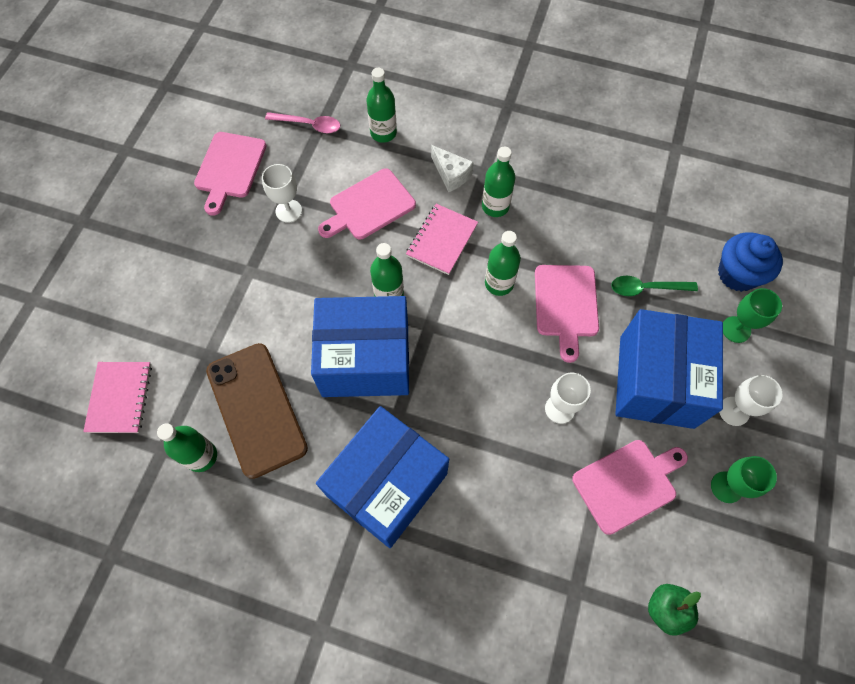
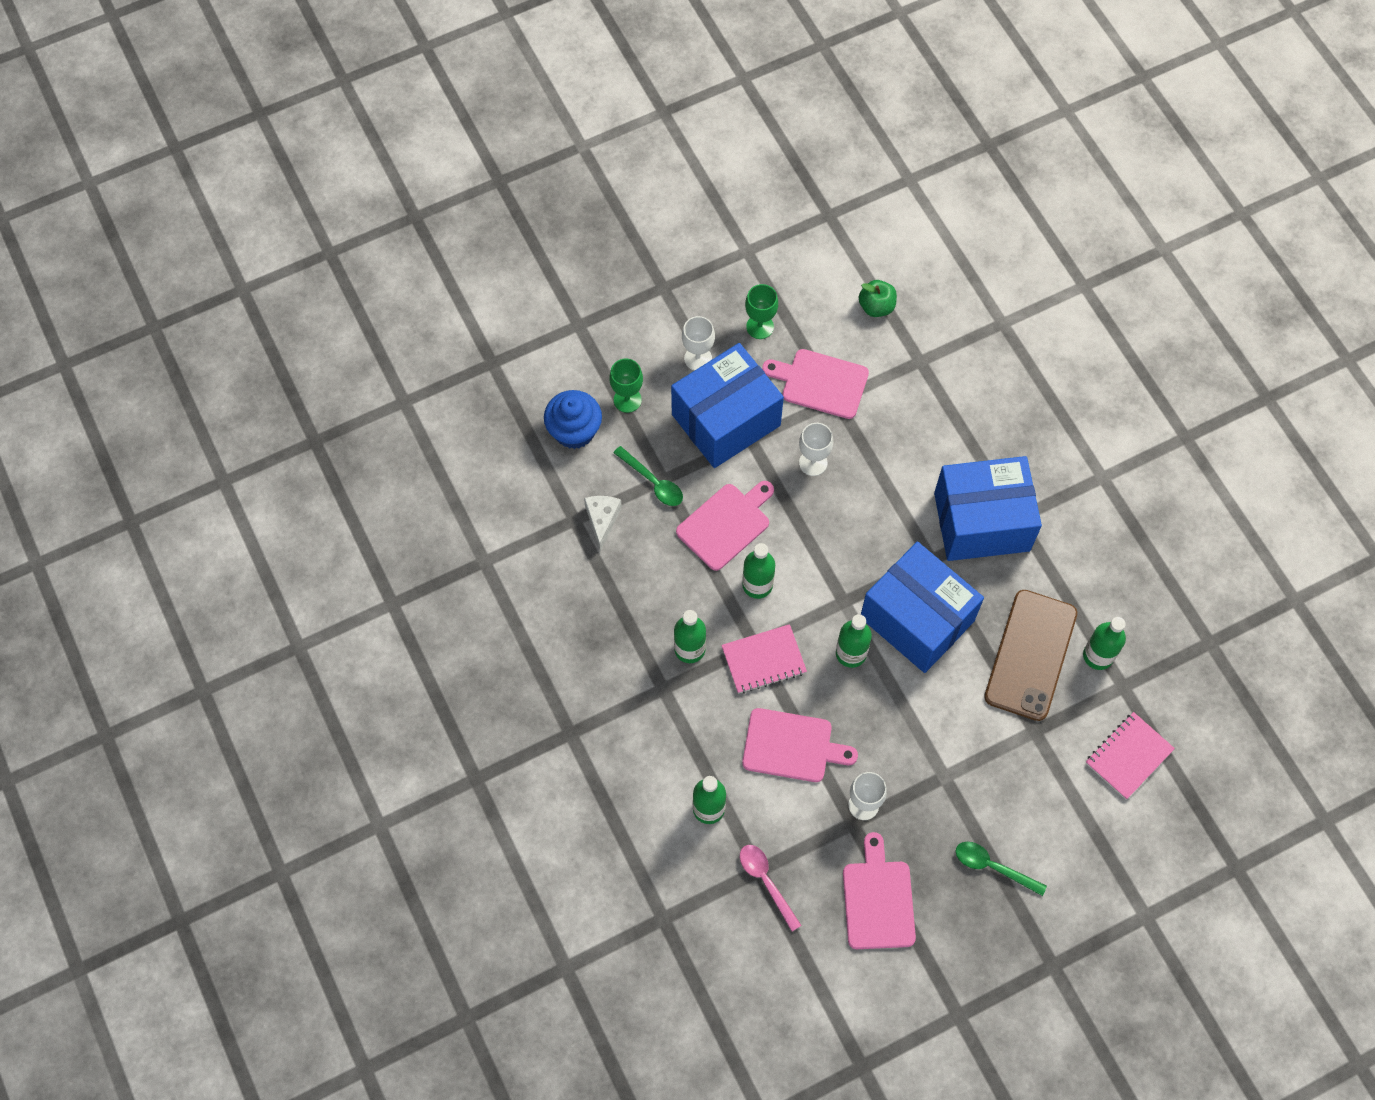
camera: 135 degrees left, 0 degrees up
pink cutting board [194,132,267,216] -> pink cutting board turned 60 degrees counterclockwise [843,832,916,949]
white cheese [431,145,474,192] -> white cheese moved to [584,496,622,551]
none -> green spoon [955,842,1047,896]

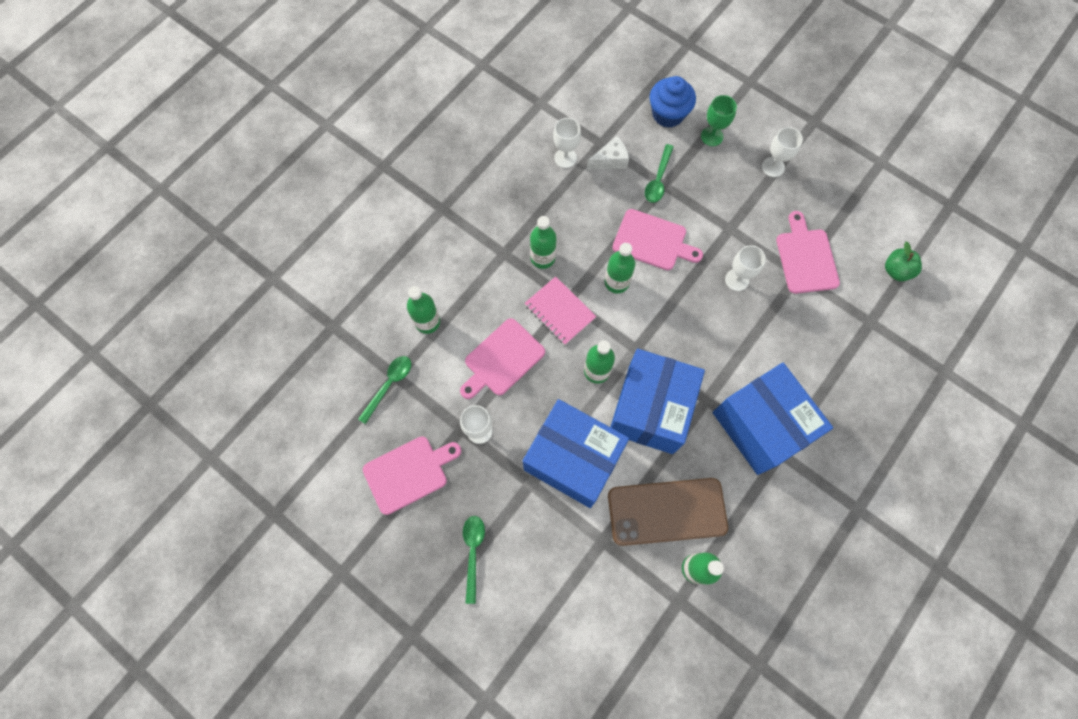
camera: 65 degrees right, 5 degrees up
blue box [671,343,784,468] -> blue box moved to [523,399,629,508]
pink spoon [740,845,802,931] -> green spoon [358,356,411,424]
pink cutting board [742,708,858,782] -> pink cutting board turned 60 degrees clockwise [460,318,545,399]
green goblet [745,284,778,339] -> none
pink notebook [1086,712,1175,800] -> none
none -> white goblet [553,118,581,168]

